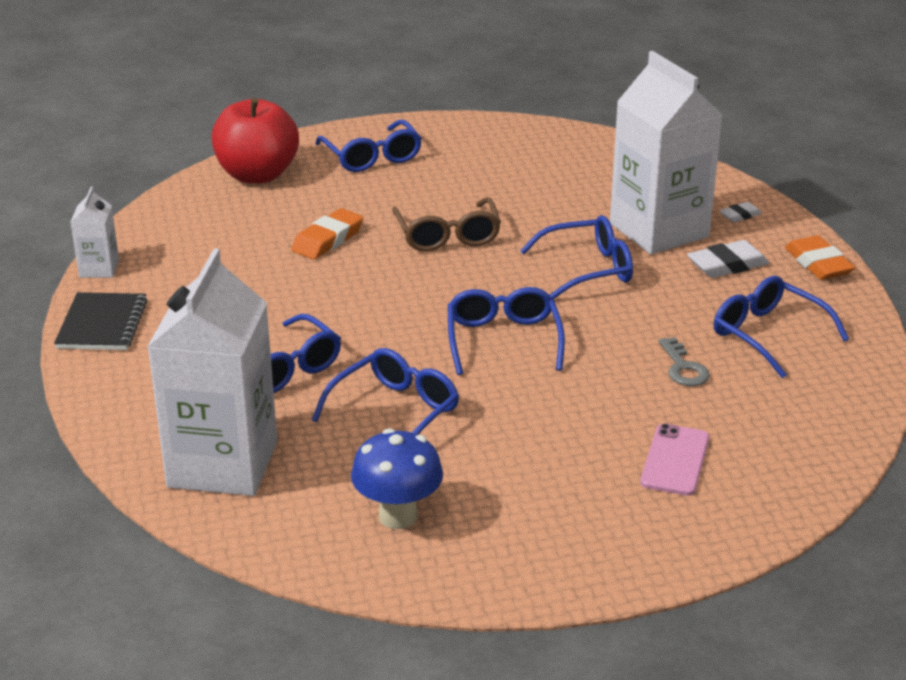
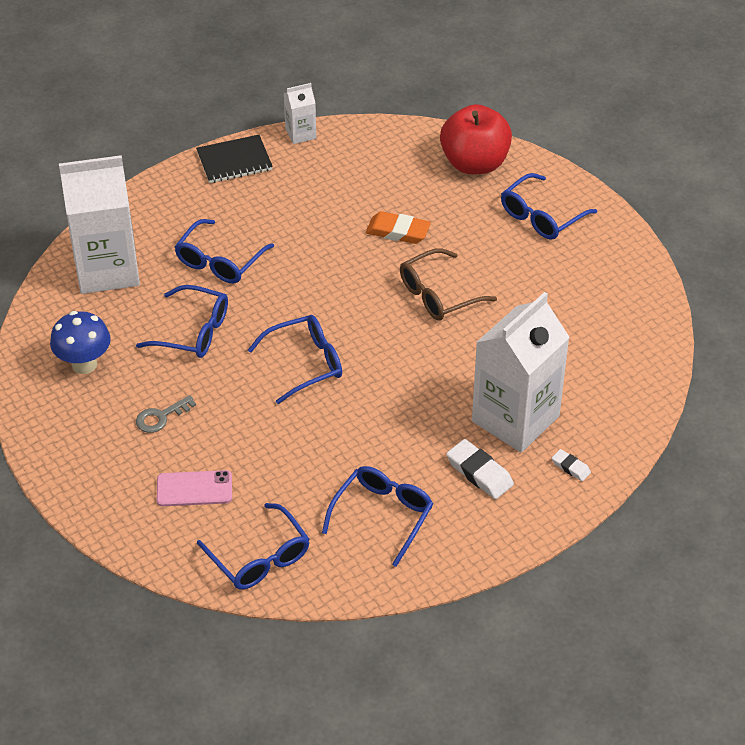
camera: 70 degrees right, 15 degrees up
blue glasses [520,215,633,299] -> blue glasses moved to [197,503,310,589]
grey key [659,337,710,386] -> grey key moved to [136,395,196,433]
orange eraser [785,236,855,280] -> none

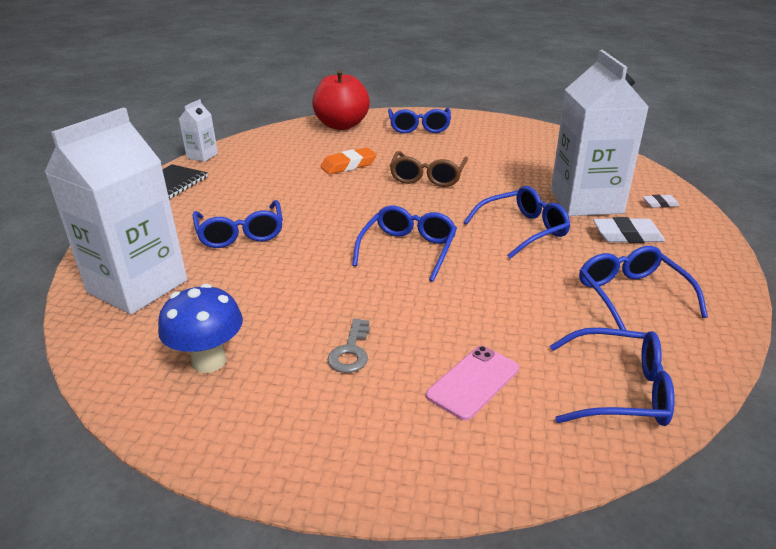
camera: 45 degrees left, 15 degrees down
blue glasses [136,285,228,358] -> blue glasses moved to [464,186,570,259]

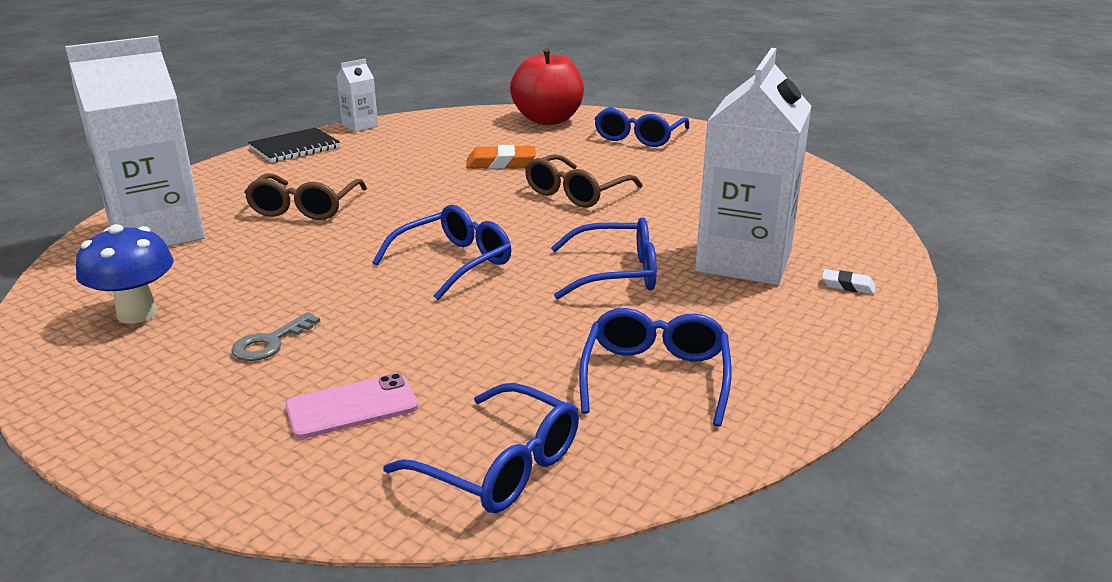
camera: 25 degrees right, 5 degrees down
blue glasses [193,200,283,248] -> brown glasses [244,173,367,220]
white eraser [593,217,665,243] -> none

